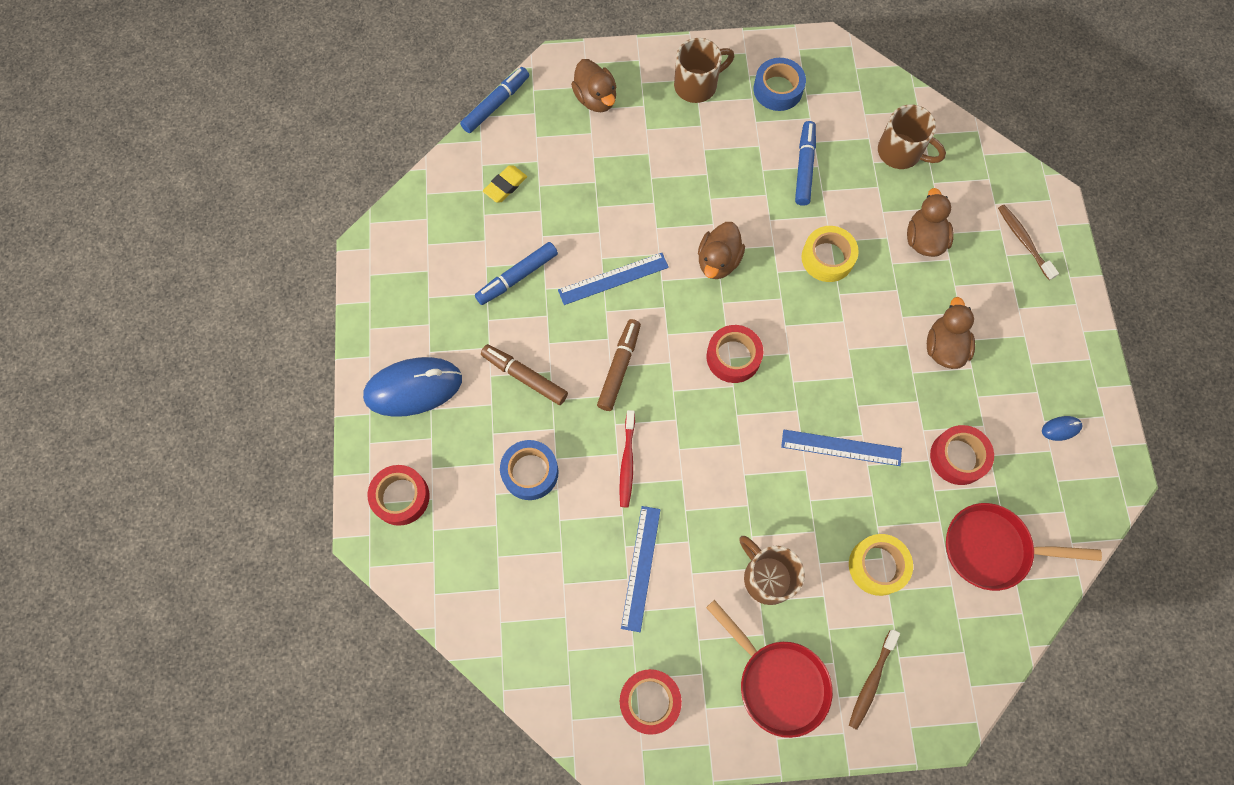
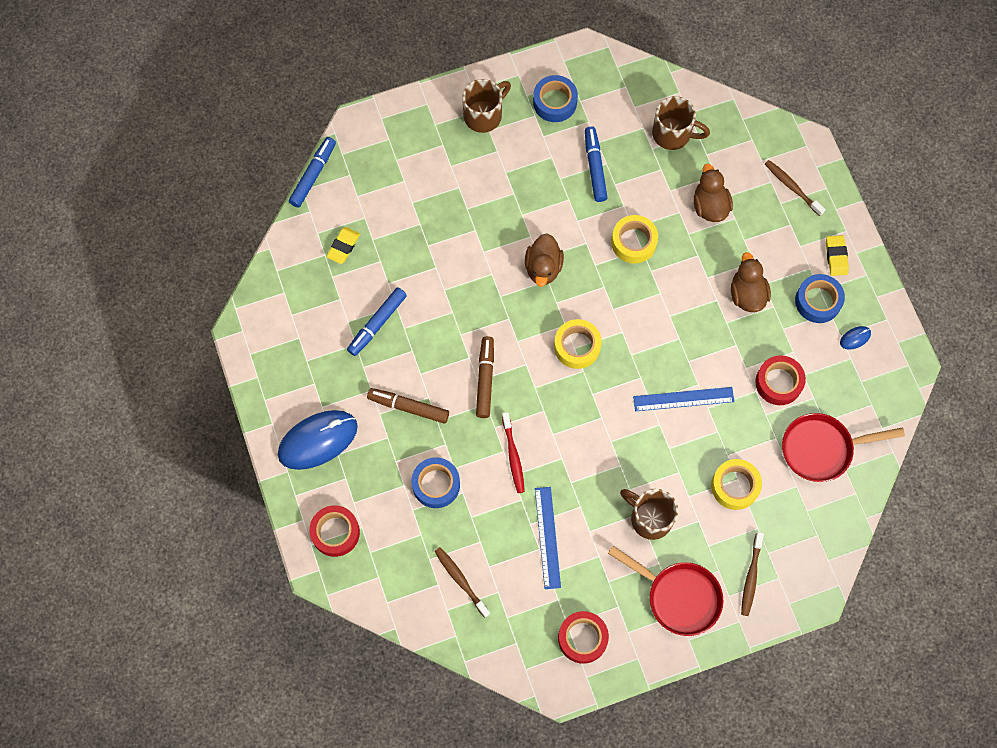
camera: 15 degrees left, 0 degrees up
blue ruler [558,253,669,305] -> none
brown duck [571,59,616,112] -> none
red tape [706,325,764,383] -> yellow tape [554,319,602,369]
none -> brown toothbrush [434,547,490,618]
none -> blue tape [795,274,845,323]
none -> yellow eraser [826,235,849,276]

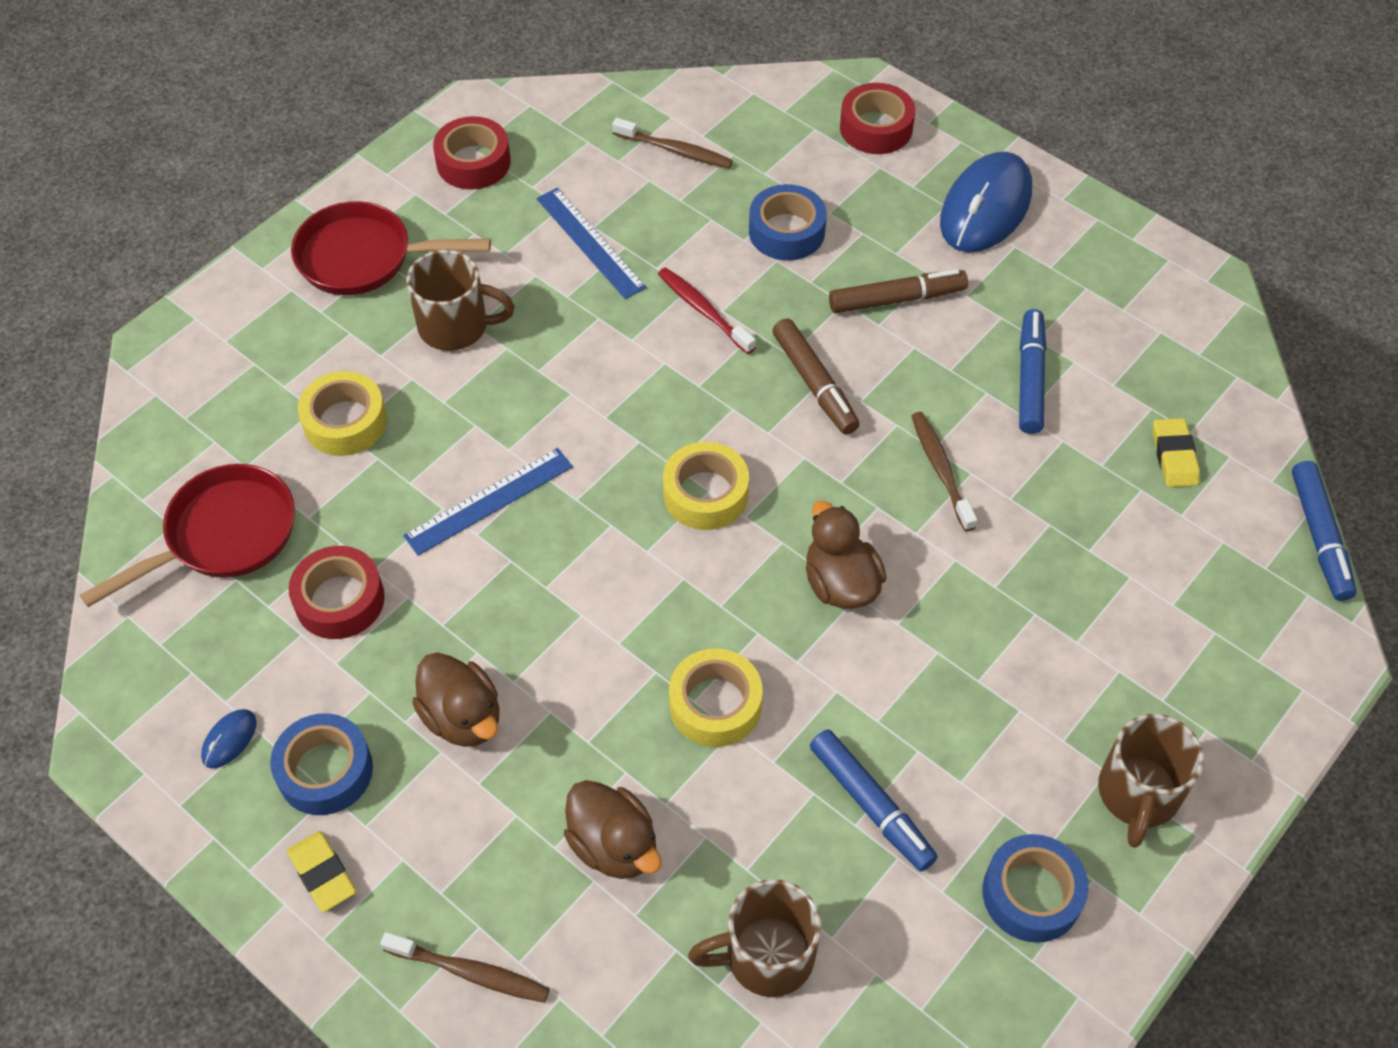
camera: 150 degrees right, 15 degrees down
brown toothbrush [741,532,764,616] -> brown toothbrush moved to [912,412,977,531]

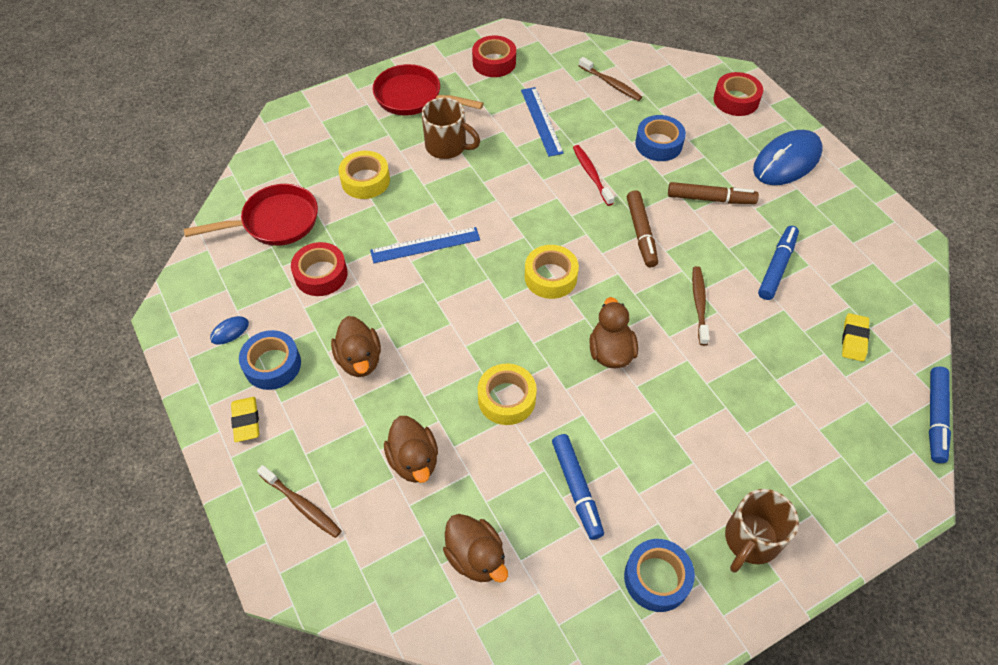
camera: 20 degrees right, 0 degrees up
brown mug [688,879,821,997] -> brown duck [443,514,508,583]

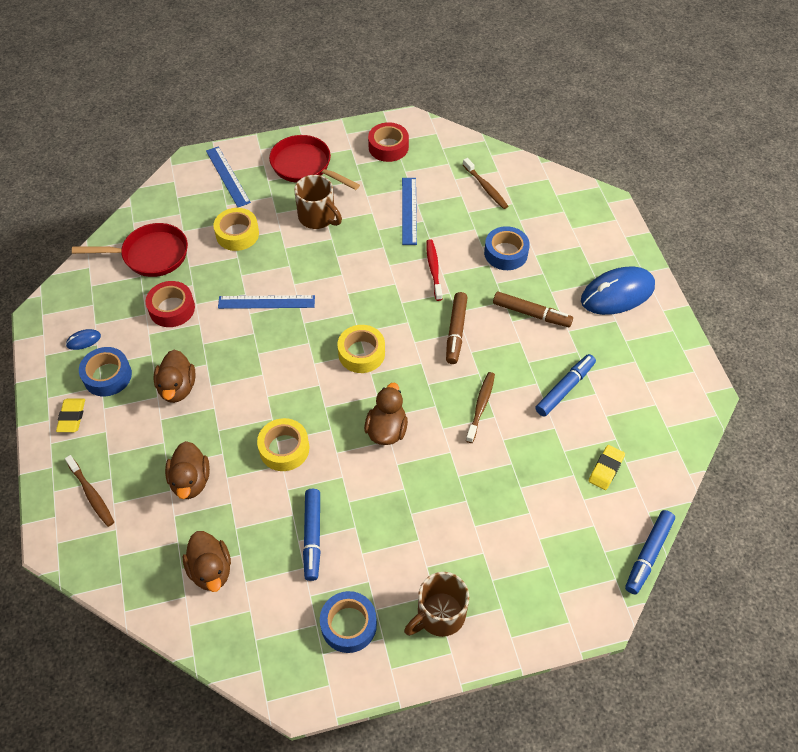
camera: 15 degrees right, 0 degrees up
red tape [714,72,763,116] -> none
none -> blue ruler [206,146,251,207]

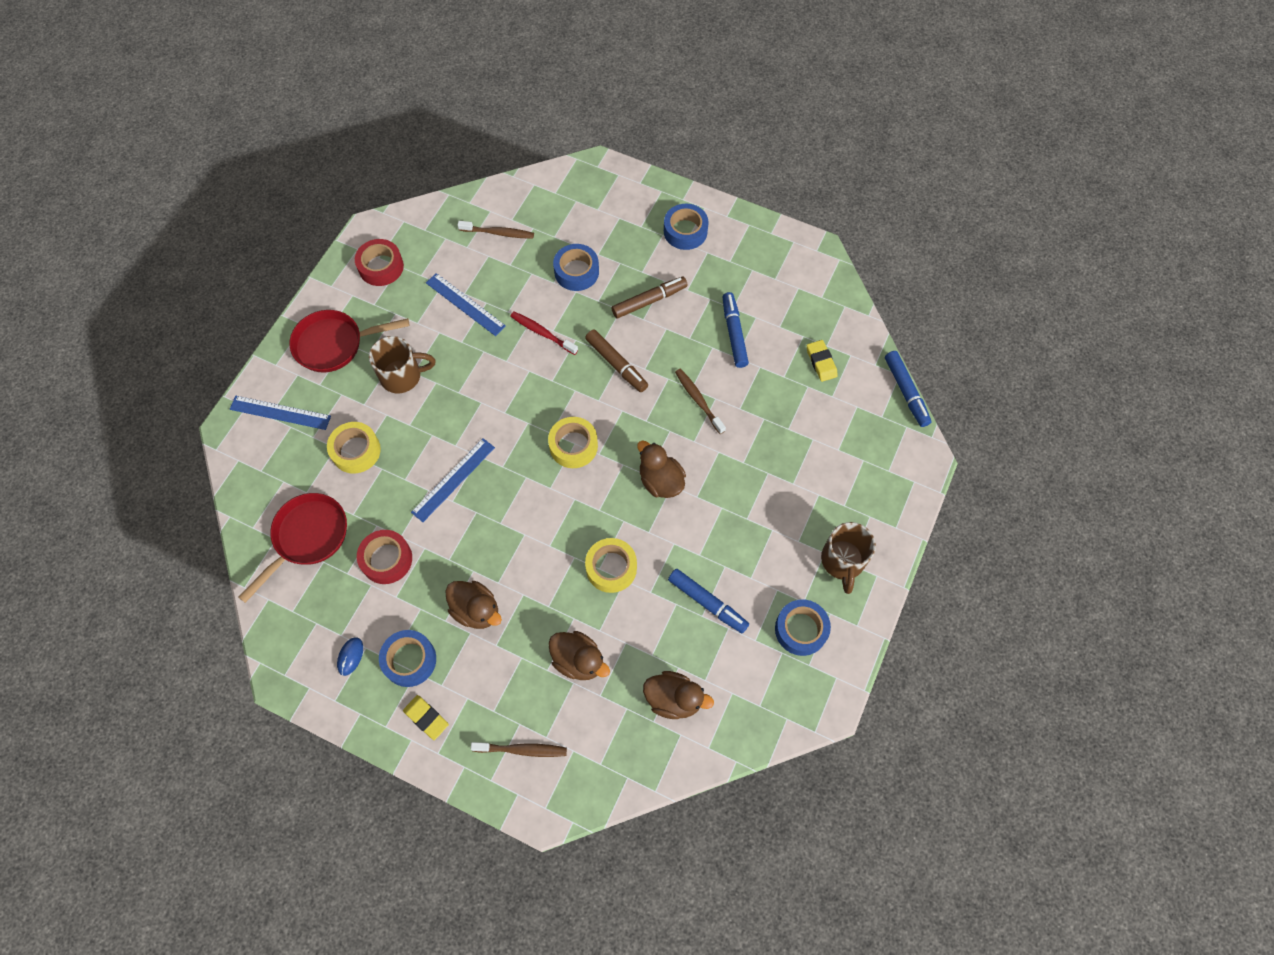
camera: 50 degrees left, 10 degrees up
blue mouse [581,267,655,315] -> blue tape [664,204,709,250]

